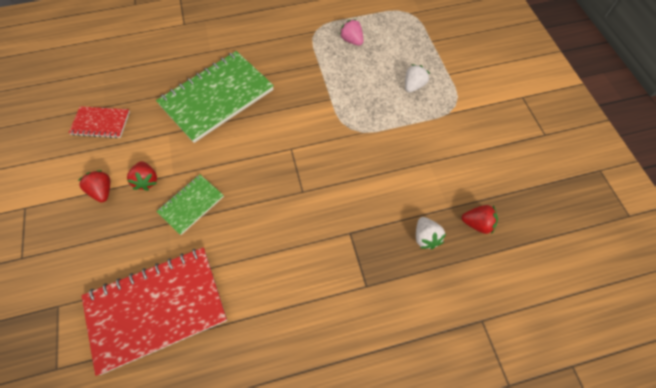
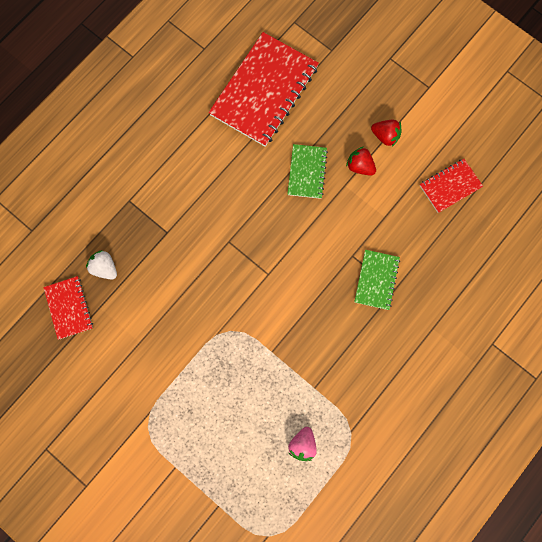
camera: 145 degrees right, 15 degrees up
green notebook [156,51,274,143] -> green notebook [354,250,400,310], size x0.50
pink strawberry [339,19,363,46] -> pink strawberry turned 90 degrees clockwise [288,427,317,461]
white strawberry [405,64,430,93] -> none
red strawberry [461,205,498,234] -> red notebook [43,276,93,339]

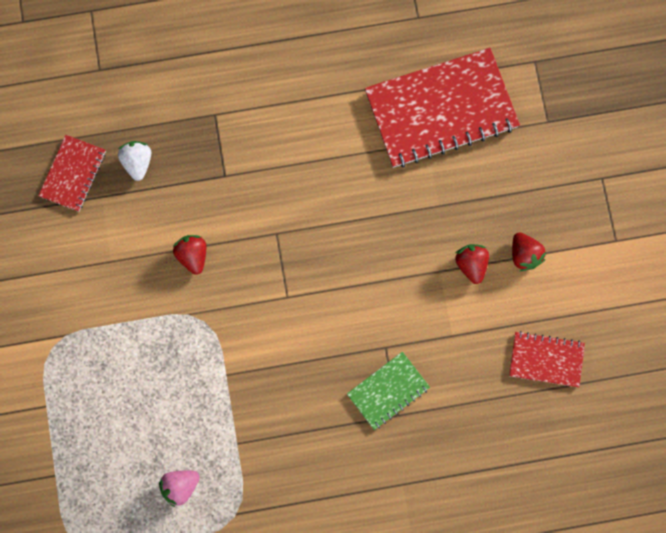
camera: 40 degrees right, 0 degrees up
green notebook [288,144,328,199] -> none
none -> red strawberry [173,235,206,275]

